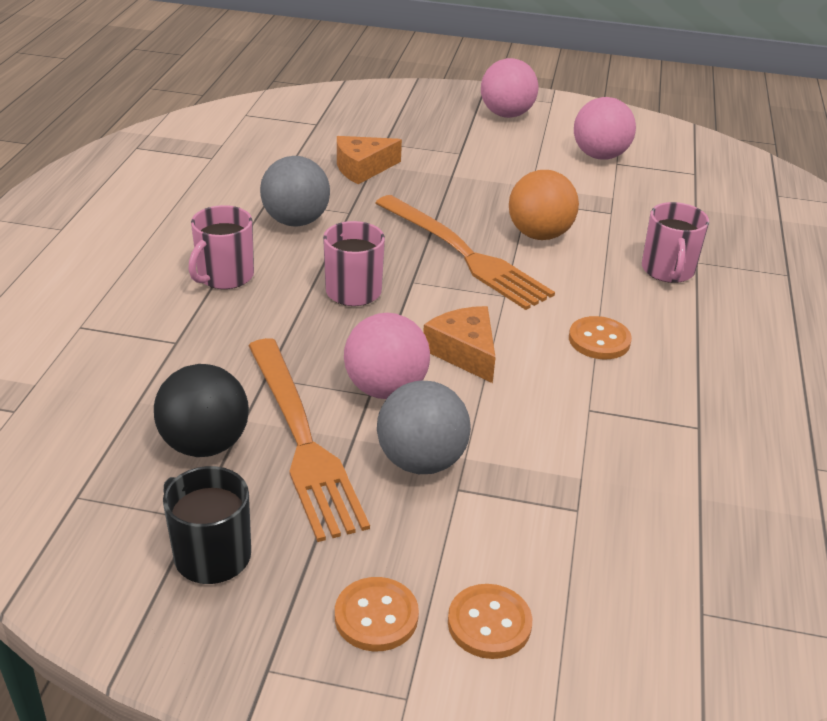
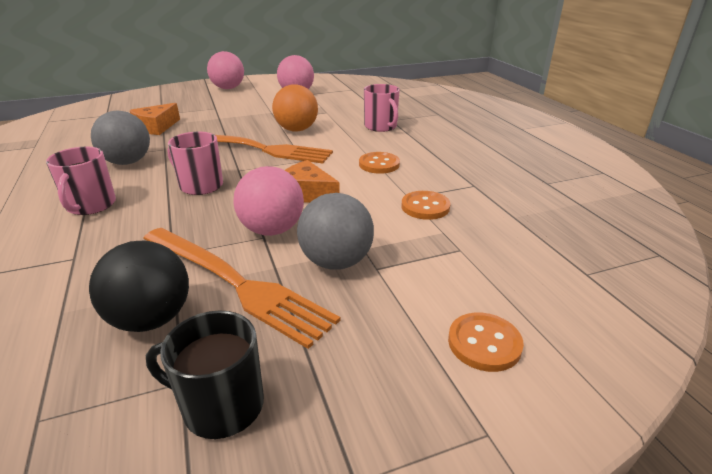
camera: 30 degrees left, 5 degrees down
orange button [335,577,419,651] -> orange button moved to [402,191,450,220]

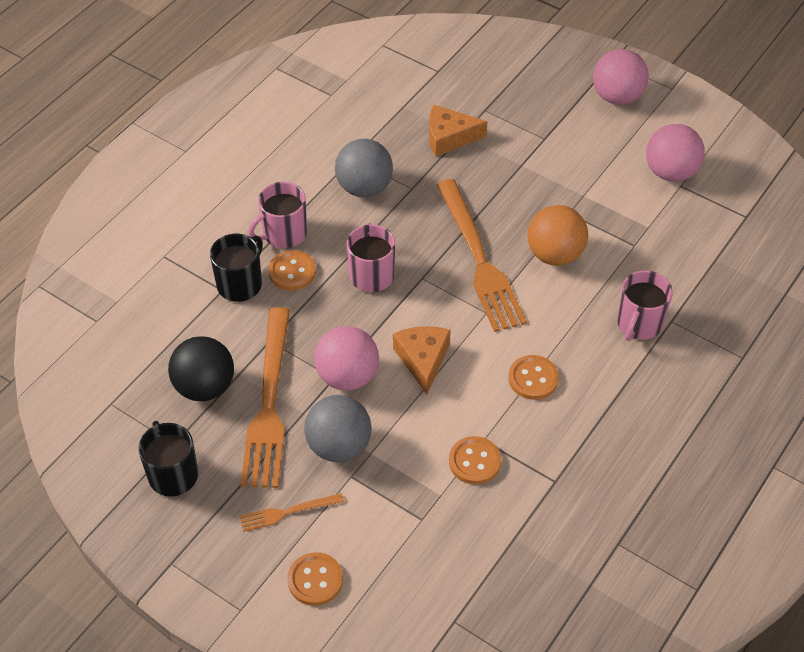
camera: 55 degrees right, 20 degrees up
none -> black mug [210,234,263,302]
none -> orange fork [240,493,344,532]
none -> orange button [268,250,316,291]

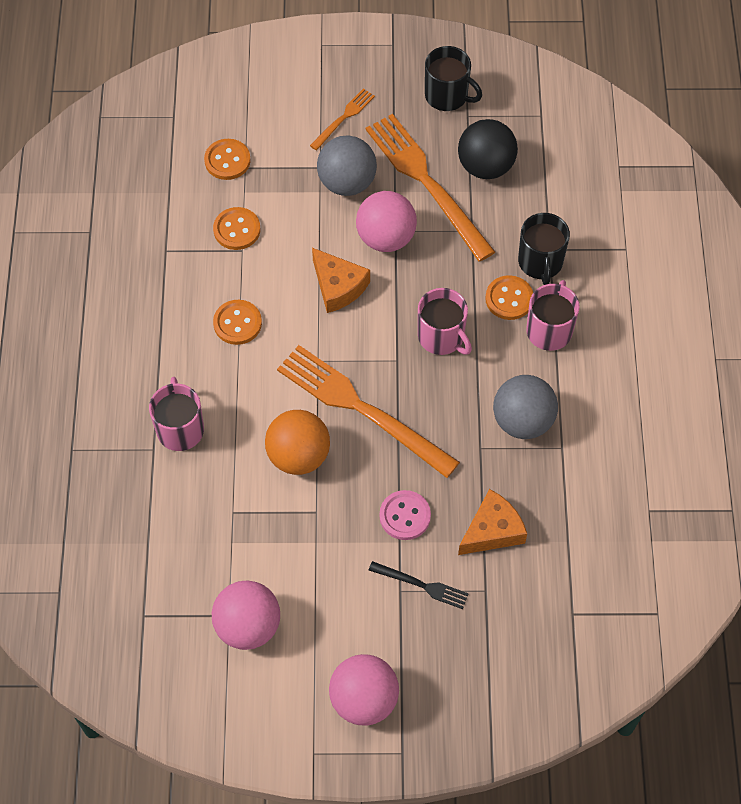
camera: 145 degrees right, 10 degrees up
orange button [287,552,343,606] -> orange button moved to [204,139,251,180]
none -> black fork [369,561,469,609]
none -> pink button [379,490,431,540]

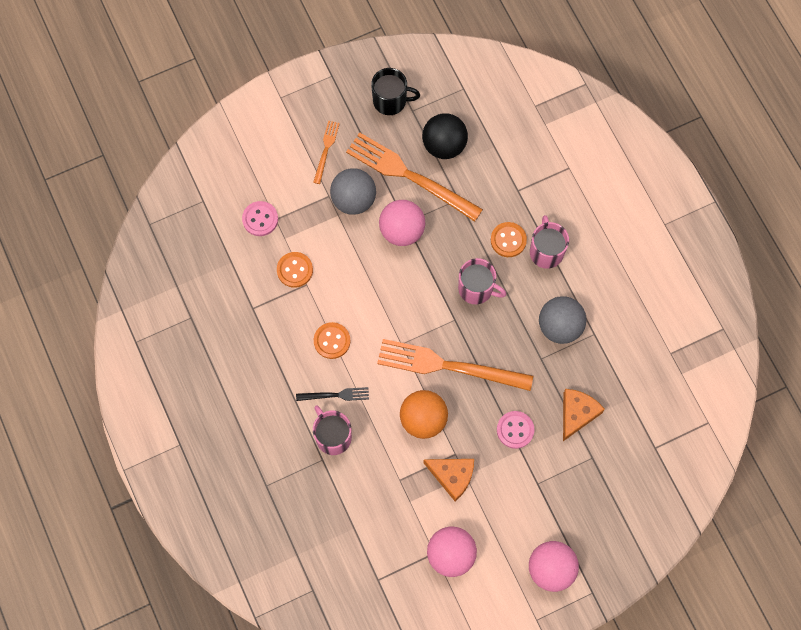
camera: 25 degrees left, 10 degrees up
orange button [204,139,251,180] -> pink button [242,201,278,236]
orange cheese [312,248,370,313] -> orange cheese moved to [423,459,474,502]
black fork [369,561,469,609] -> black fork moved to [296,387,369,401]
black mug [518,213,570,285] -> none

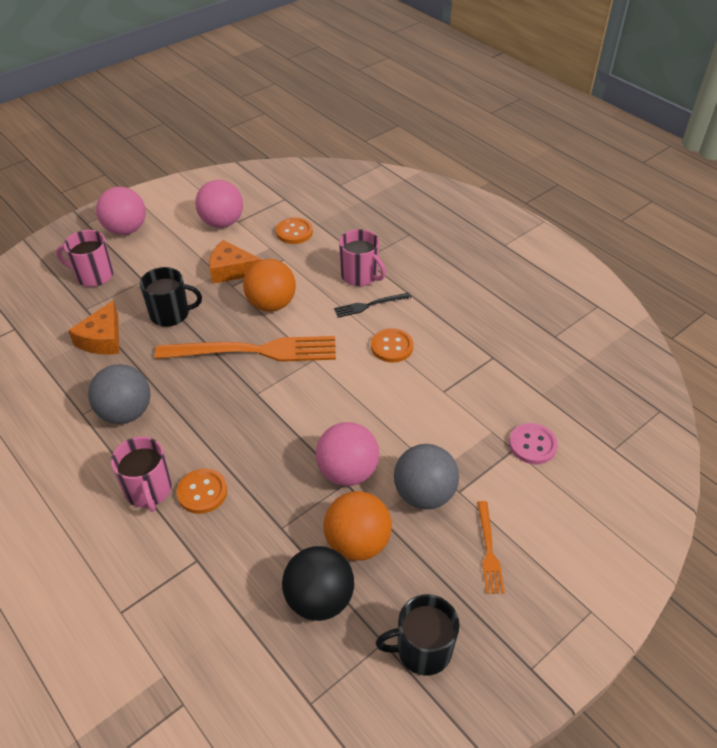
camera: 165 degrees right, 25 degrees down
orange button [277,252,313,288] -> orange button moved to [276,217,313,244]
orange fork [346,132,483,222] -> orange ball [323,491,392,561]
pink mug [458,258,507,304] -> pink mug moved to [56,230,114,287]
pink button [497,411,535,449] -> black mug [140,267,202,327]

